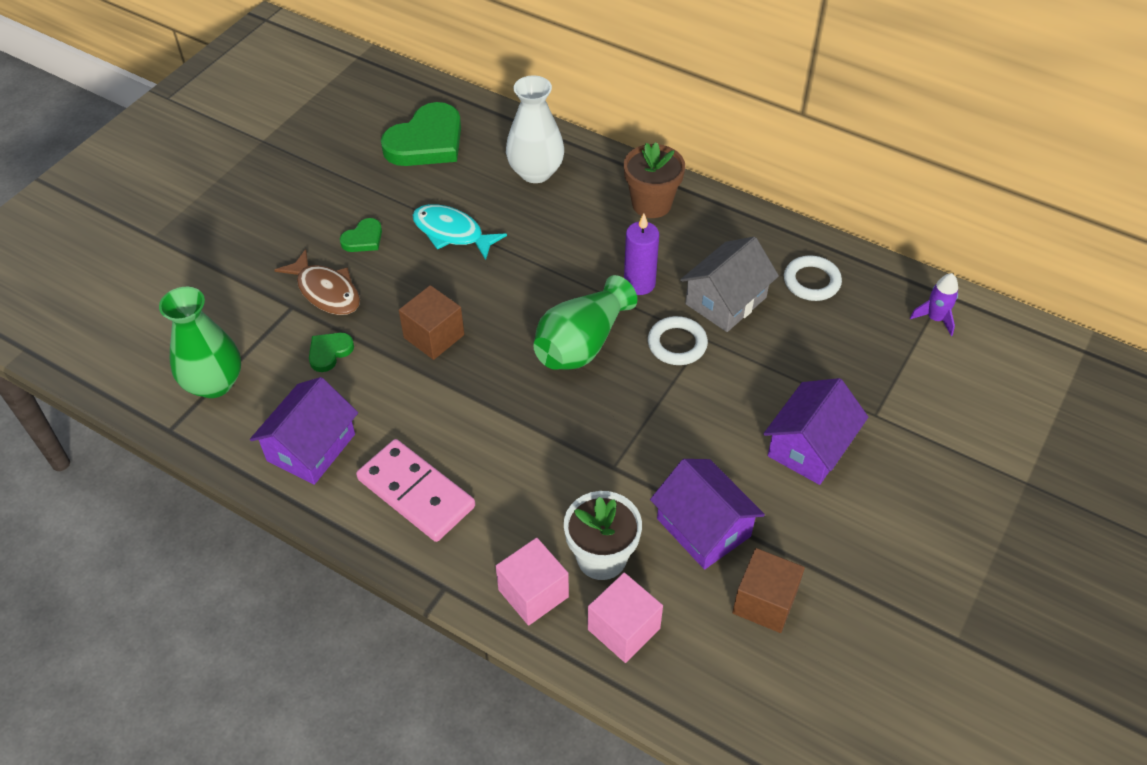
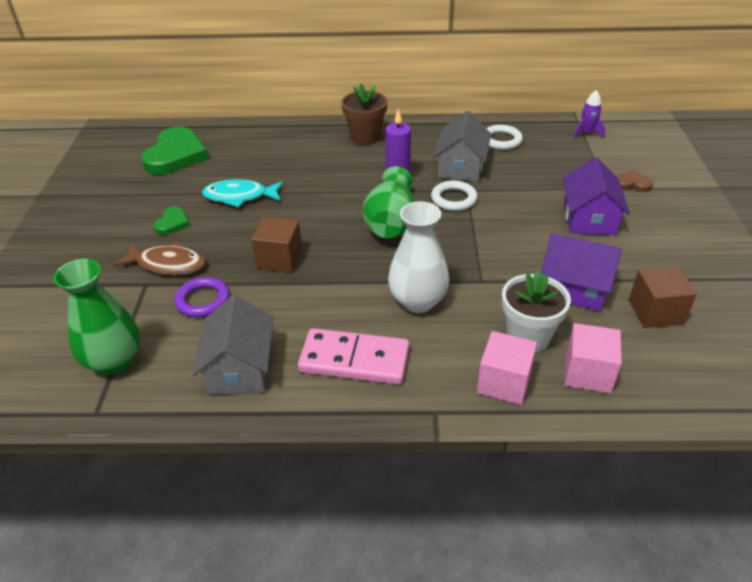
camera: 30 degrees left, 10 degrees down
purple house [250,377,358,485] -> grey house [192,295,274,395]
green heart [309,333,354,372] -> purple ring [174,277,229,317]
white vase [506,76,564,183] -> white vase moved to [388,201,449,313]
none -> brown heart [616,169,653,192]

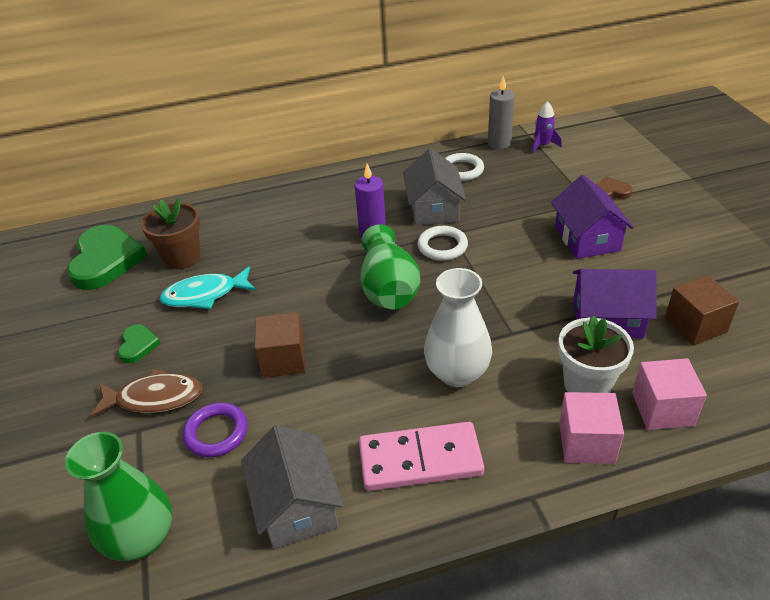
camera: 15 degrees left, 0 degrees up
brown flower pot [341,84,387,145] -> brown flower pot moved to [141,198,200,269]
none -> grey candle [488,75,515,150]

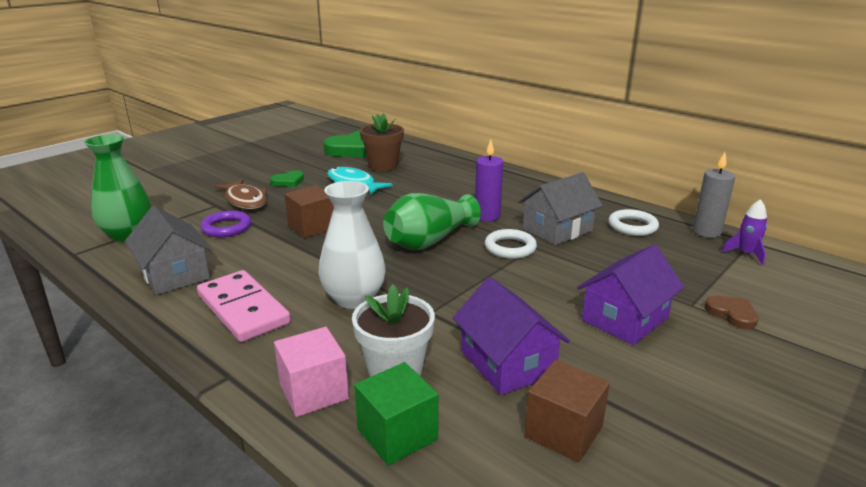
camera: 55 degrees right, 15 degrees down
grey house [241,425,344,549] -> grey house turned 75 degrees counterclockwise [125,206,212,295]
pink cube [632,358,707,430] -> green cube [354,362,439,465]

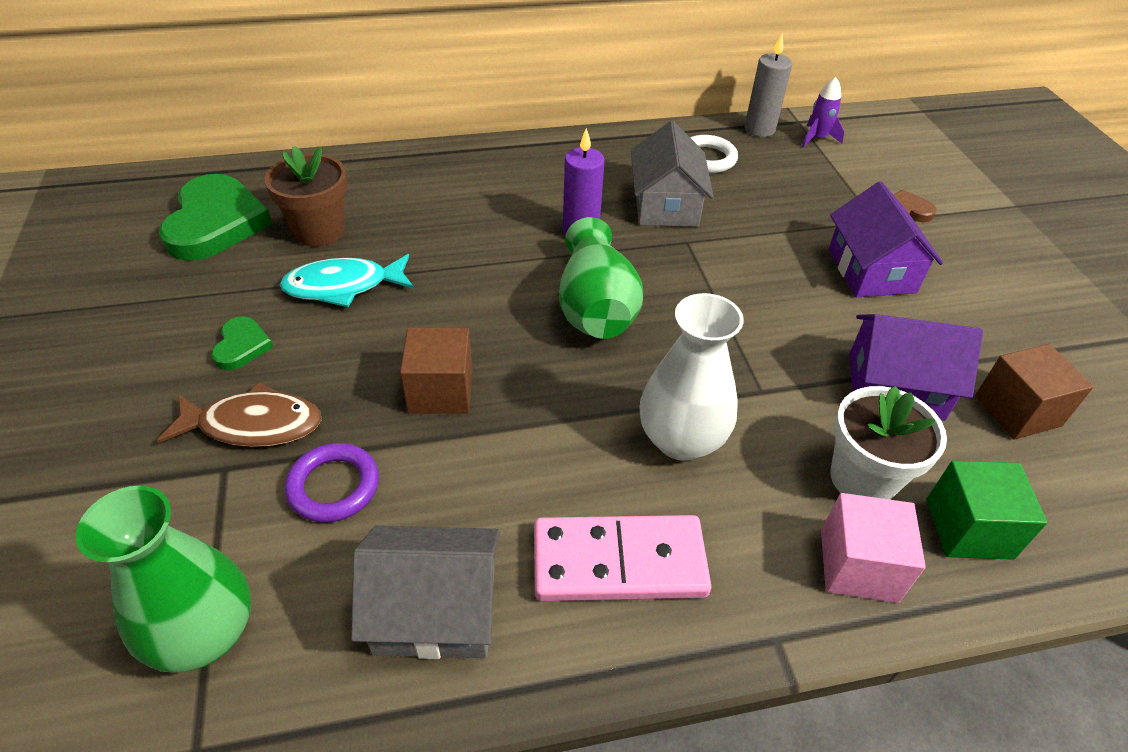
camera: 55 degrees left, 20 degrees up
white ring [485,229,537,259] -> none

